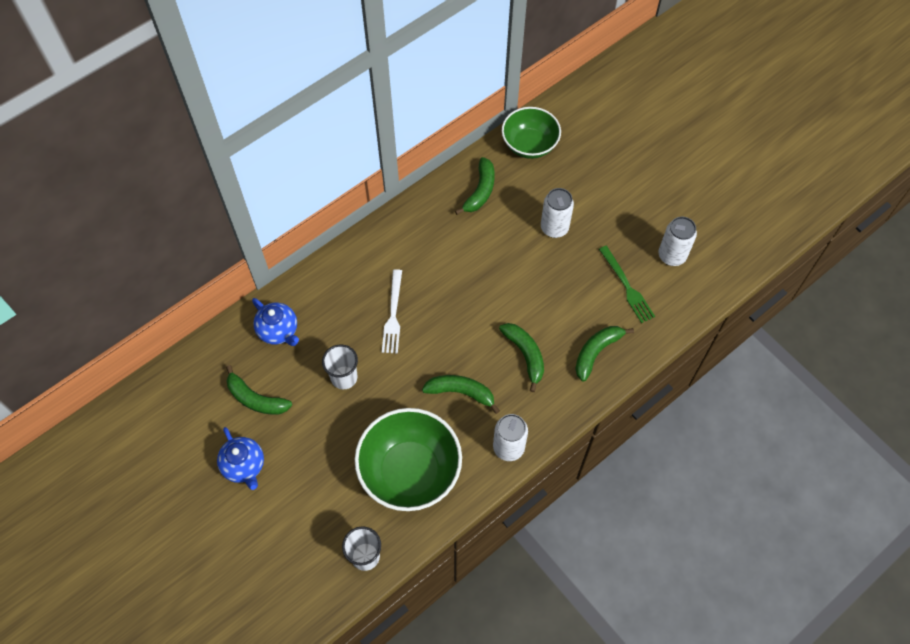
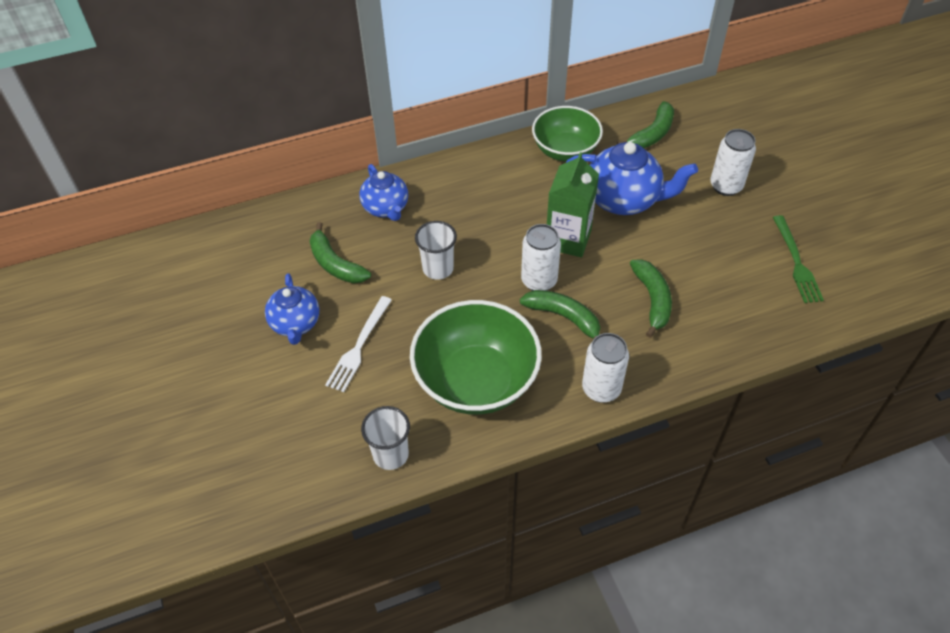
camera: 20 degrees right, 10 degrees down
white fork [382,269,402,353] -> white fork moved to [325,296,392,392]
green bowl [502,107,561,159] -> green bowl moved to [532,106,603,161]
green banana [575,326,634,382] -> none
white can [659,216,697,266] -> white can moved to [521,224,561,291]
none -> green carton [547,152,599,257]
none -> blue teapot [566,142,698,215]

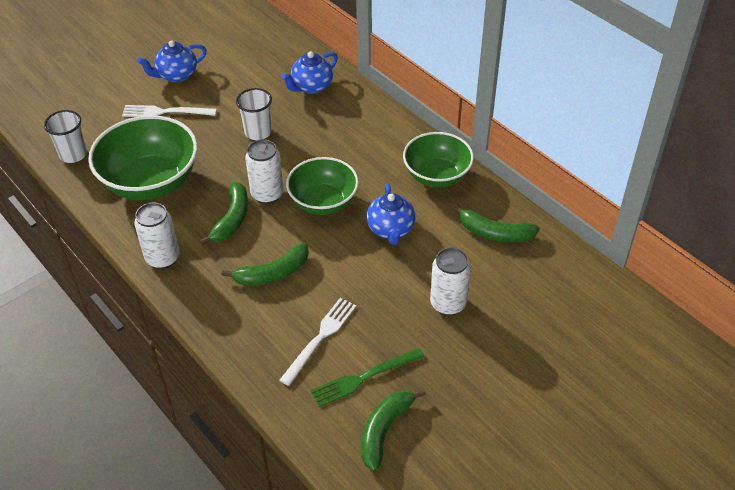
camera: 70 degrees right, 5 degrees down
green banana [310,222,371,283] -> green banana moved to [361,389,426,471]
green carton [547,152,599,257] -> green bowl [286,157,359,215]
blue teapot [566,142,698,215] -> blue teapot [367,183,415,245], size x0.64
none -> white fork [279,298,356,386]

